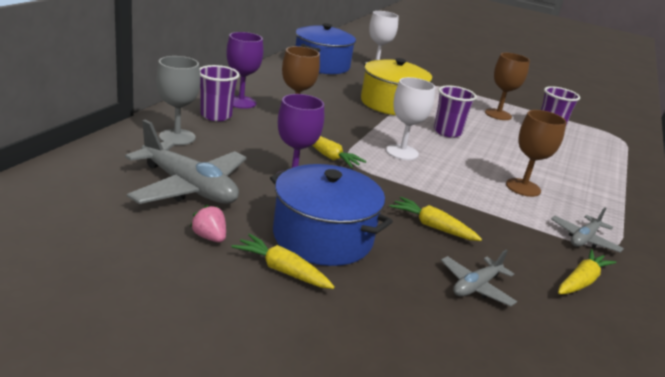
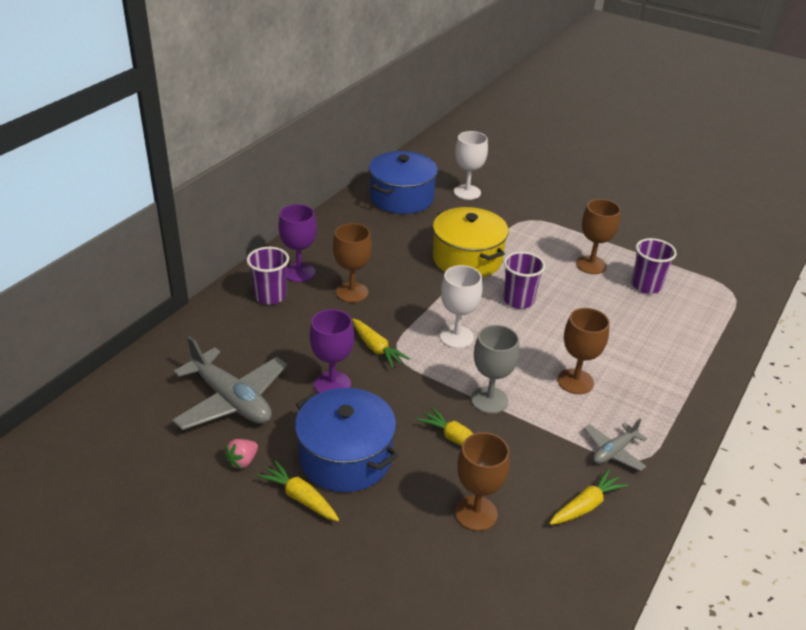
camera: 10 degrees right, 10 degrees up
grey goblet [156,56,200,145] -> grey goblet moved to [471,325,519,414]
pink strawberry [190,205,226,242] -> pink strawberry turned 105 degrees counterclockwise [224,439,258,469]
grey plane [441,250,517,307] -> brown goblet [455,432,510,531]

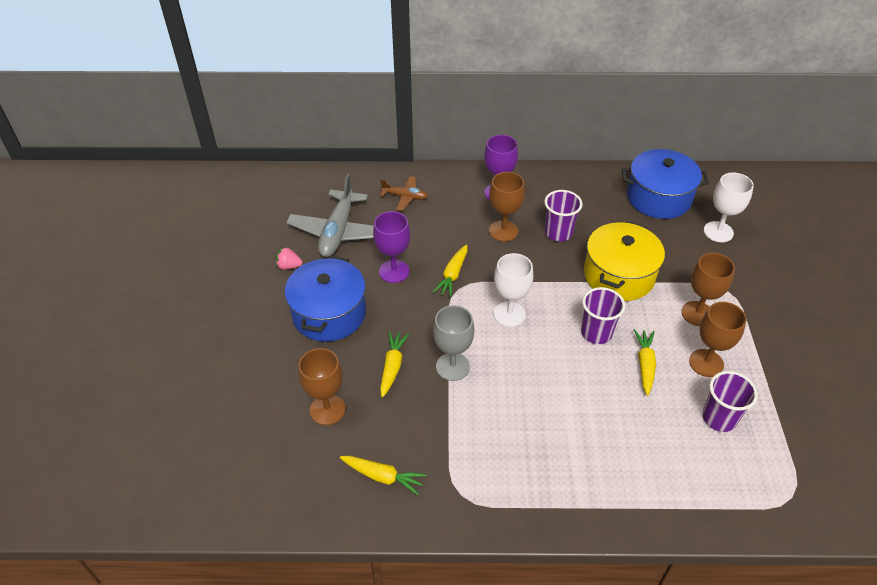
camera: 60 degrees right, 10 degrees up
purple cup [247,247,289,305] -> purple cup moved to [544,190,583,241]
yellow carrot [257,460,339,521] -> yellow carrot moved to [634,329,656,396]
brown goblet [558,308,610,394] -> brown goblet moved to [681,253,735,326]
grey plane [584,418,647,471] -> none
none -> brown plane [380,176,428,211]

